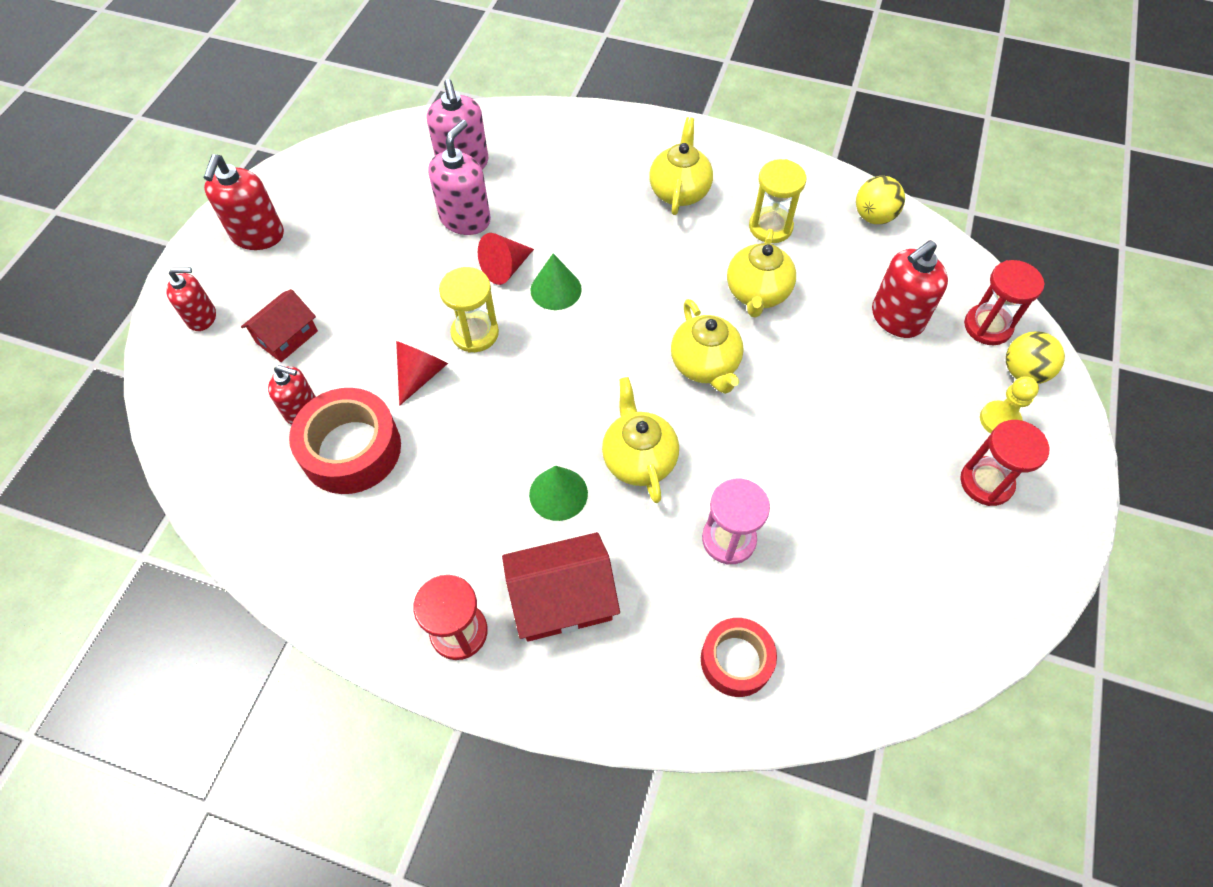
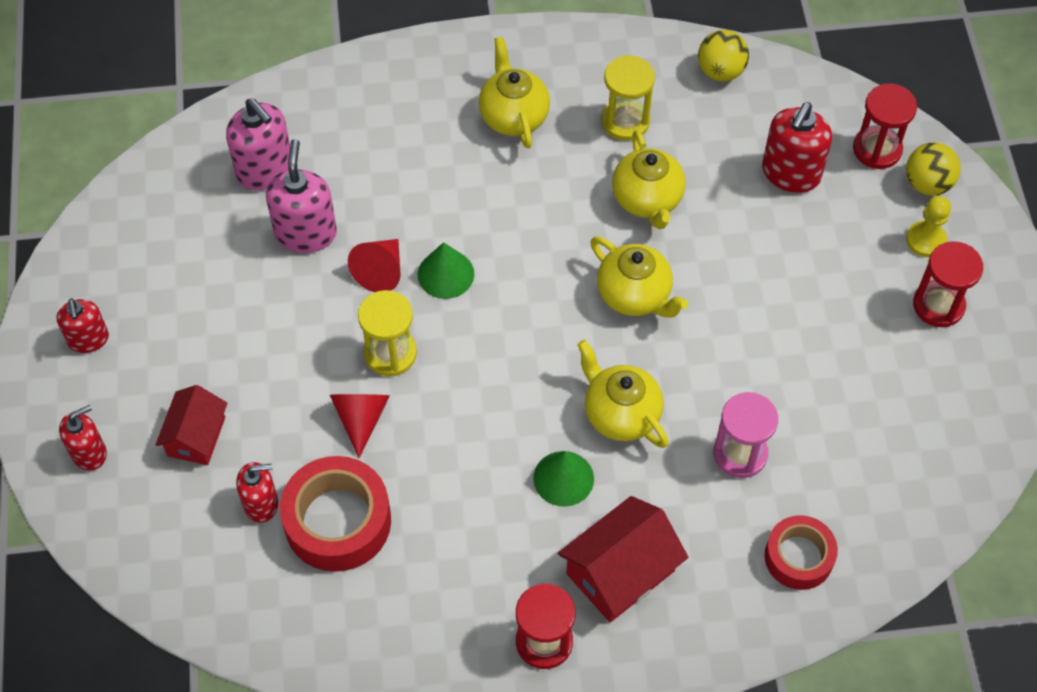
camera: 25 degrees left, 0 degrees up
red soap dispenser [203,154,284,250] -> red soap dispenser [57,299,109,353], size x0.65

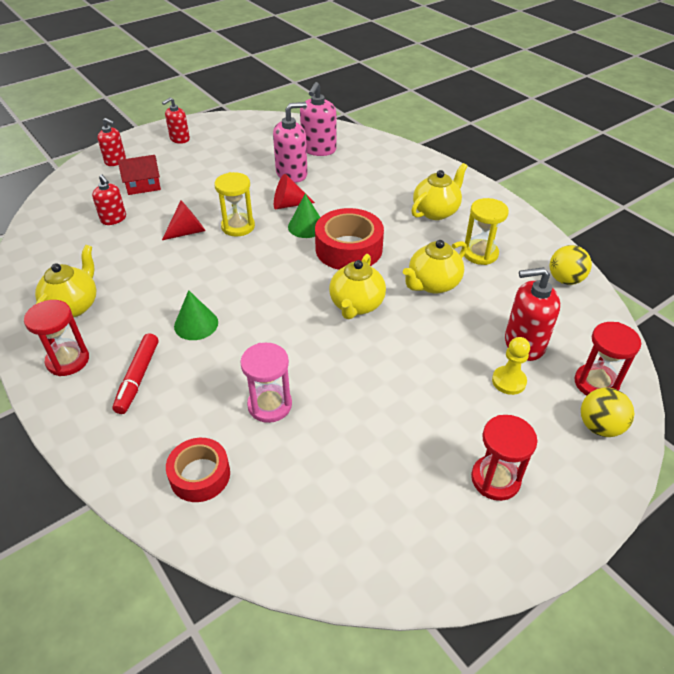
camera: 60 degrees right, 15 degrees down
red tape [280,456,391,572] -> red tape moved to [315,208,384,270]
red house [558,496,688,622] -> red marker [112,333,158,414]
yellow teapot [577,340,669,448] -> yellow teapot moved to [35,245,96,318]
yellow pawn [906,196,951,257] -> yellow pawn moved to [492,337,530,395]

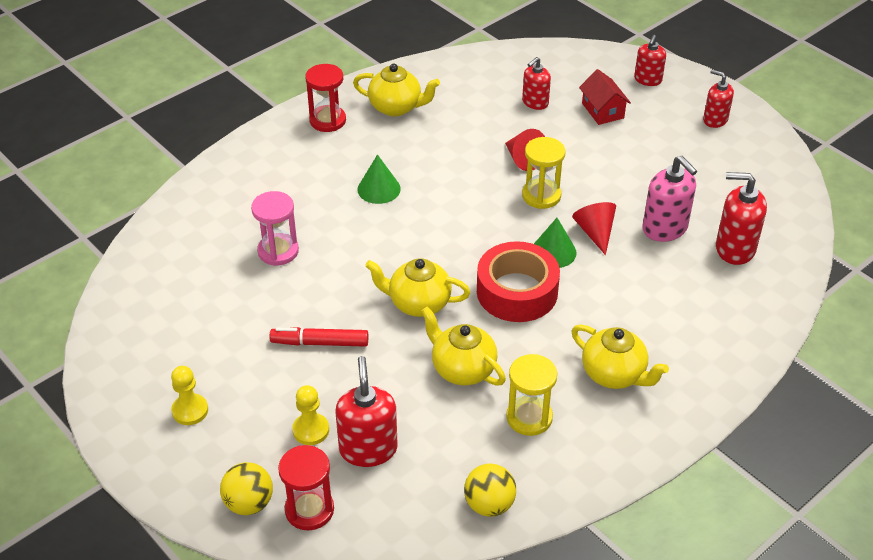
camera: 85 degrees right, 0 degrees up
red marker [112,333,158,414] -> red marker moved to [270,327,368,347]
red tape [166,438,230,502] -> none
pink soap dispenser [300,82,337,156] -> red soap dispenser [716,172,767,265]
red hourglass [471,415,537,501] -> yellow pawn [171,366,208,425]

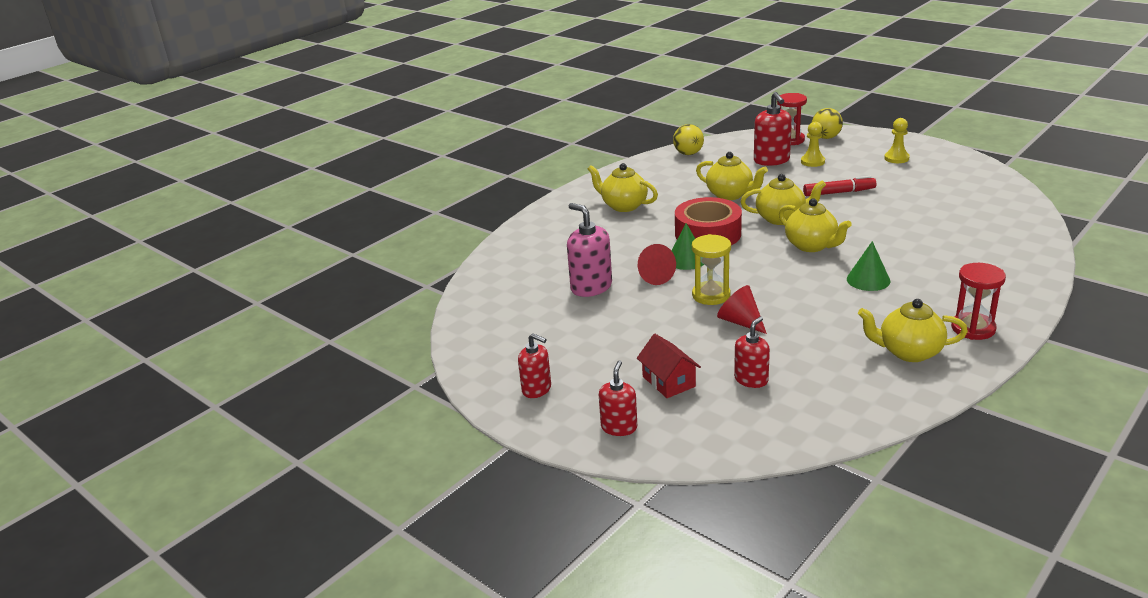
camera: 175 degrees right, 15 degrees down
pink hourglass [251,191,299,266] -> none
yellow hourglass [506,354,557,436] -> none
red soap dispenser [716,172,767,265] -> none
none -> yellow teapot [779,198,852,252]

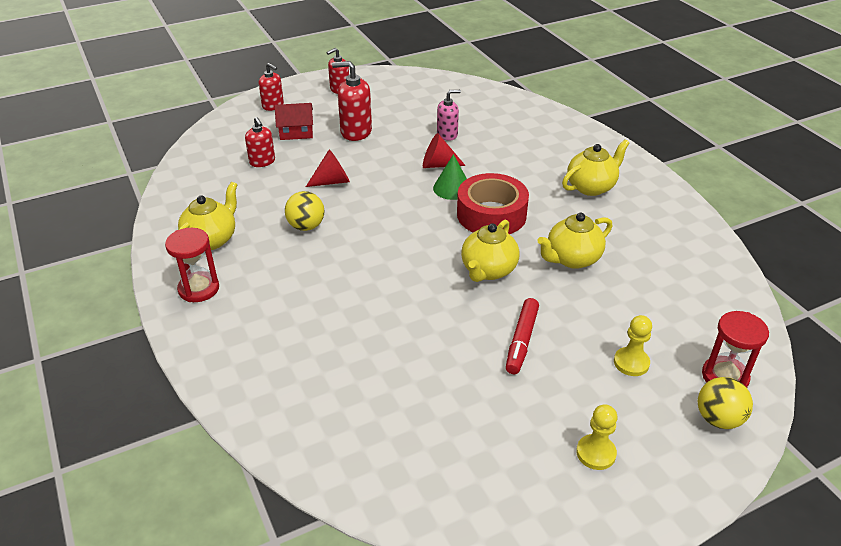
camera: 110 degrees right, 10 degrees up
pink soap dispenser [567,203,612,297] -> pink soap dispenser [437,90,461,141], size x0.65
yellow ball [673,124,704,155] -> yellow ball moved to [285,191,325,231]
yellow hourglass [692,234,731,305] -> none
red soap dispenser [754,92,792,166] -> red soap dispenser moved to [332,61,372,141]
yellow teapot [779,198,852,252] -> none
green cone [847,241,890,291] -> none

